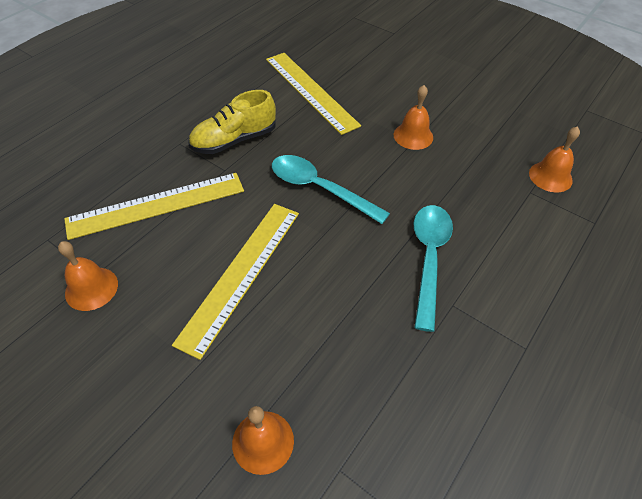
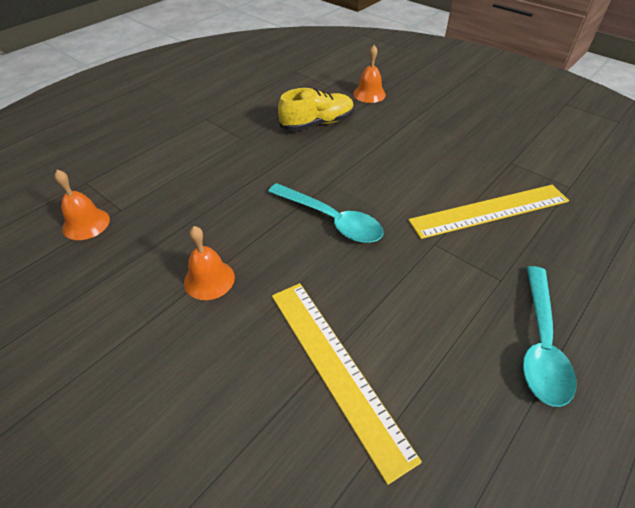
camera: 175 degrees left, 5 degrees down
orange bell [58,241,118,311] -> none
yellow ruler [172,204,299,360] -> none
yellow shoe [188,90,276,154] -> yellow shoe moved to [278,88,354,131]
turquoise spoon [414,205,453,332] -> turquoise spoon moved to [523,266,576,407]

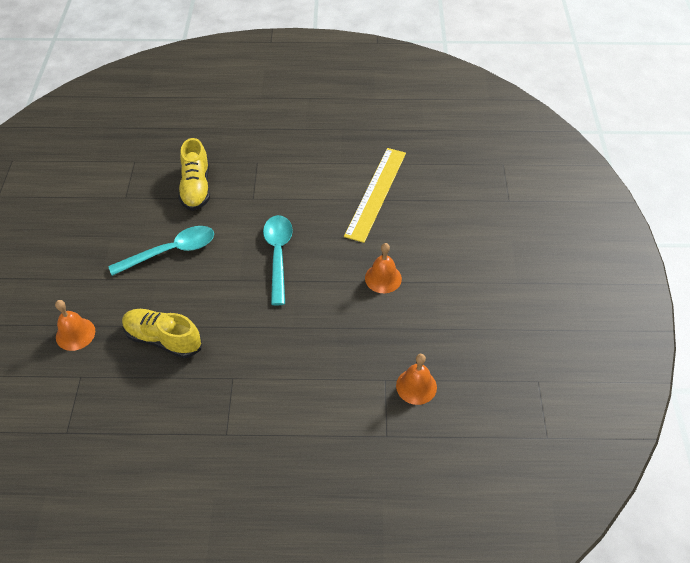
camera: 130 degrees left, 5 degrees up
yellow ruler [408,185,569,239] -> yellow shoe [178,138,210,211]
turquoise spoon [523,266,576,407] -> turquoise spoon moved to [108,226,214,276]

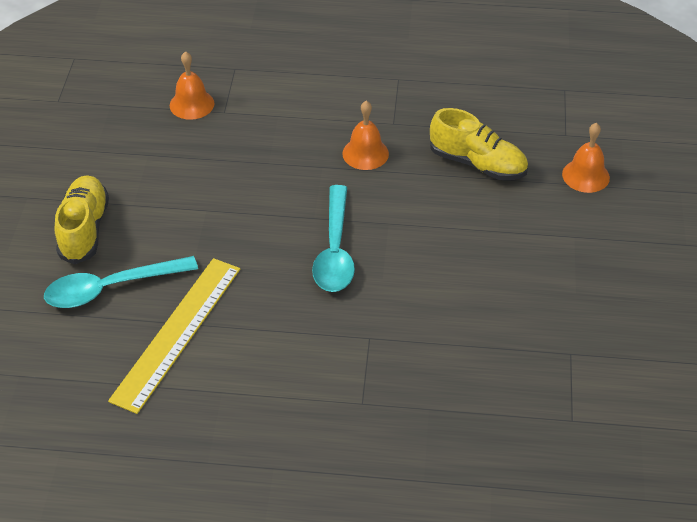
camera: 175 degrees left, 5 degrees down
turquoise spoon [108,226,214,276] -> turquoise spoon moved to [44,256,198,308]
yellow shoe [178,138,210,211] -> yellow shoe moved to [55,175,109,265]
orange bell [365,243,402,293] -> orange bell moved to [342,101,389,170]

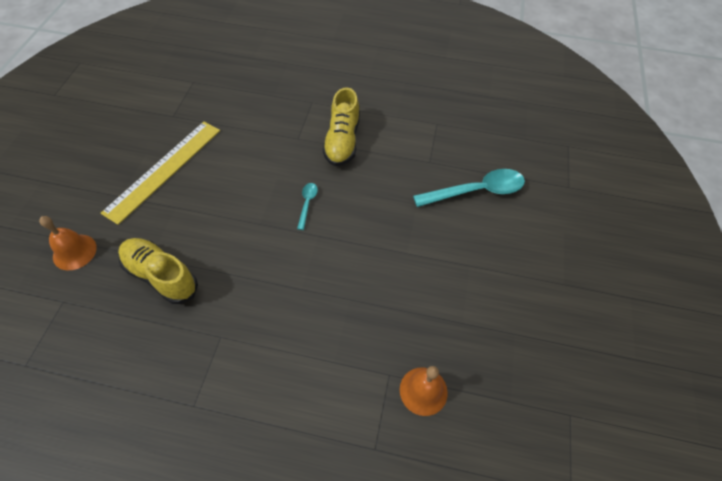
camera: 175 degrees left, 10 degrees up
yellow shoe [55,175,109,265] -> yellow shoe moved to [323,87,360,166]
yellow ruler [108,258,240,414] -> yellow ruler moved to [101,122,220,225]
turquoise spoon [312,185,355,292] -> turquoise spoon [297,183,318,230], size x0.48
orange bell [342,101,389,170] -> none

